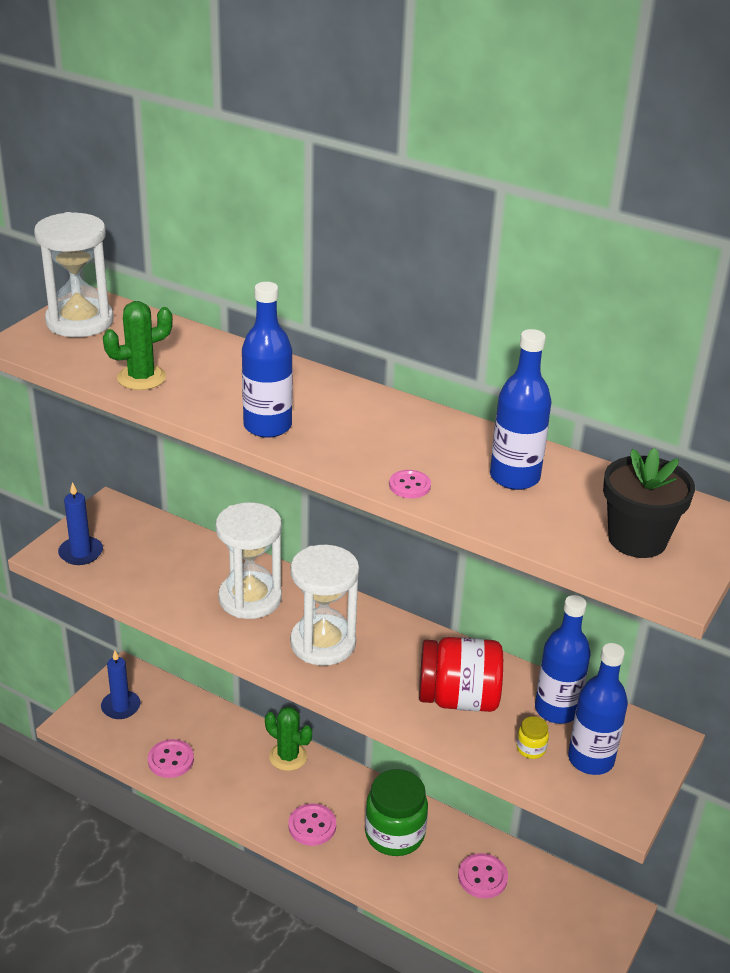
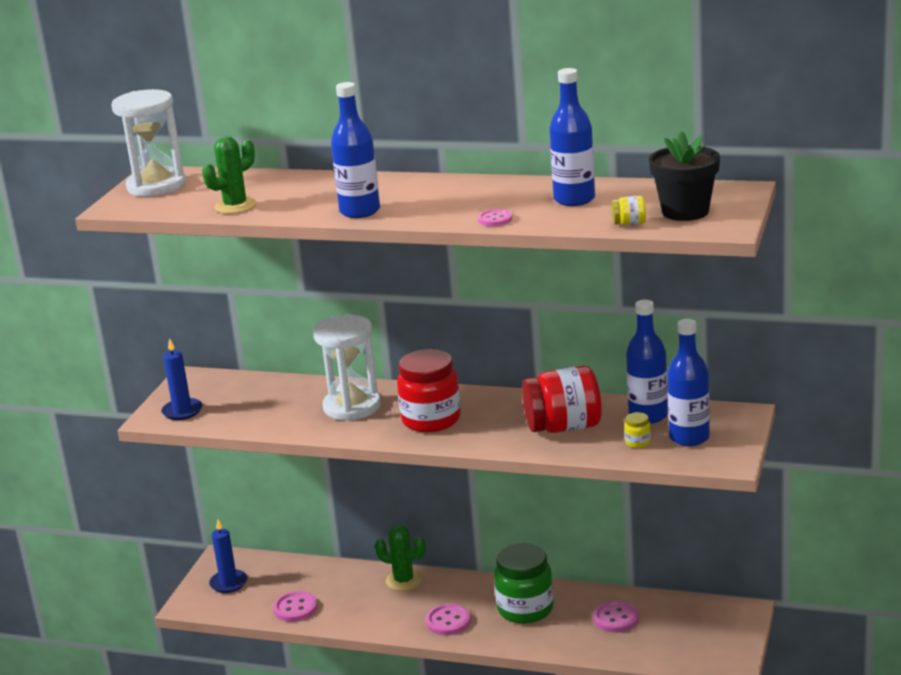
camera: 10 degrees left, 10 degrees down
white hourglass [290,545,359,666] -> red jar [397,349,461,432]
none -> yellow jar [612,196,646,225]

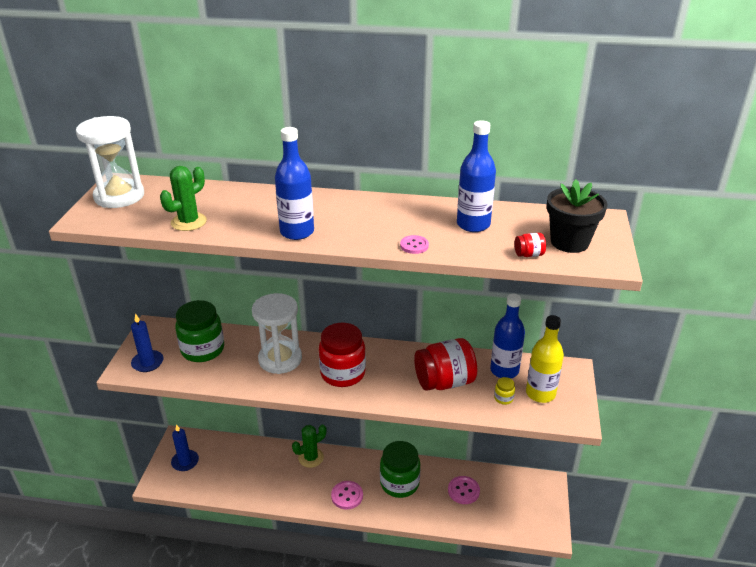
camera: 10 degrees left, 10 degrees up
pink button [273,591,318,622] -> none
green cactus [375,526,425,591] -> green cactus turned 45 degrees counterclockwise [292,425,326,468]
yellow jar [612,196,646,225] -> red jar [514,233,546,257]
blue bottle [668,319,710,446] -> yellow bottle [526,315,564,403]
none -> green jar [175,300,224,362]

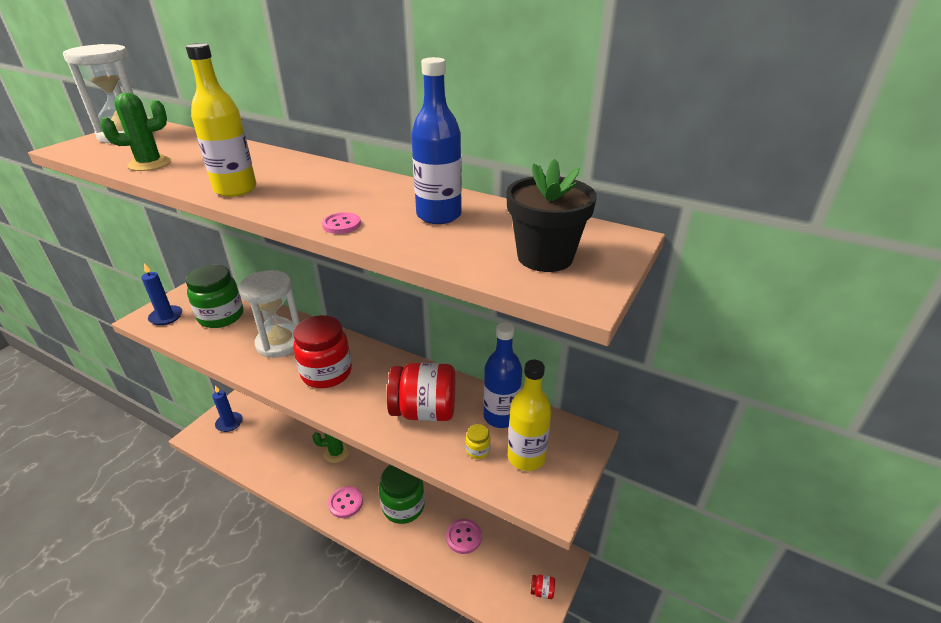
camera: 20 degrees right, 0 degrees up
blue bottle [275,127,314,240] -> yellow bottle [186,43,257,197]
red jar [514,233,546,257] -> red jar moved to [531,575,555,599]

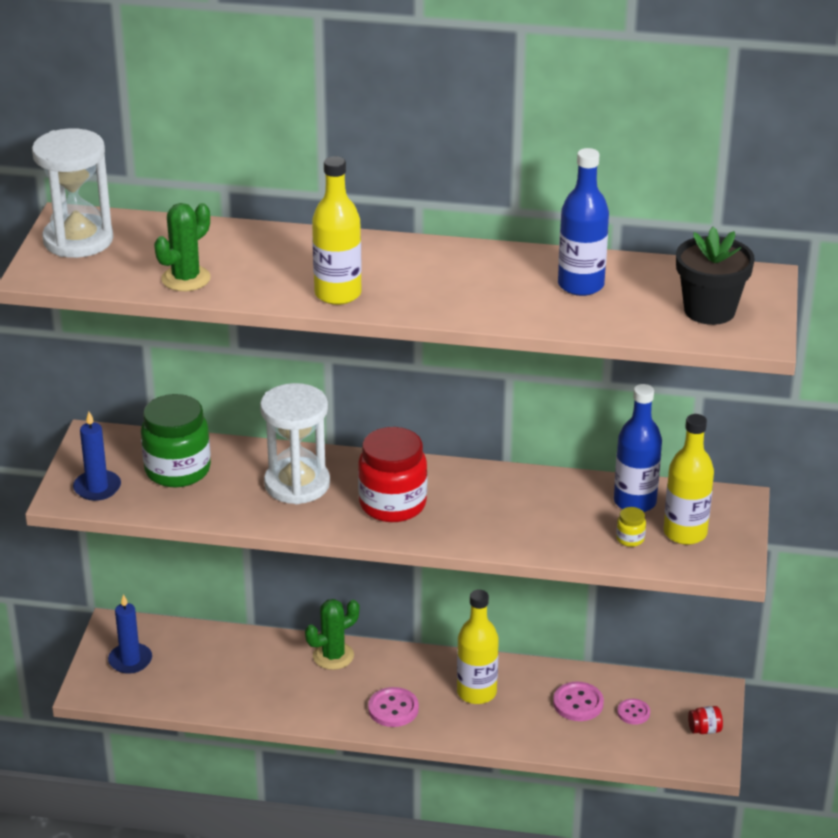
camera: 20 degrees left, 0 degrees up
pink button [322,212,361,234] -> pink button moved to [617,699,650,725]
green jar [379,465,425,524] -> yellow bottle [457,589,499,704]
red jar [387,363,455,421] -> none

